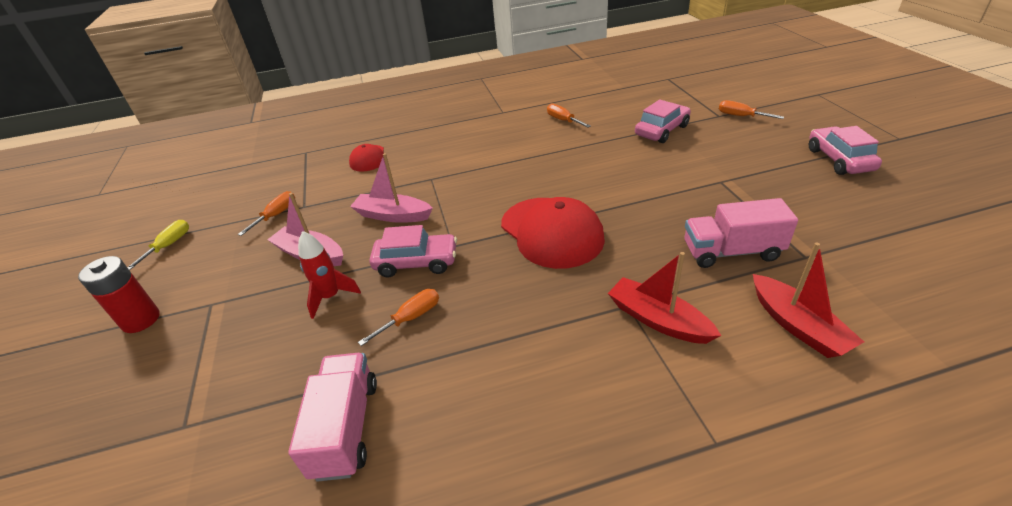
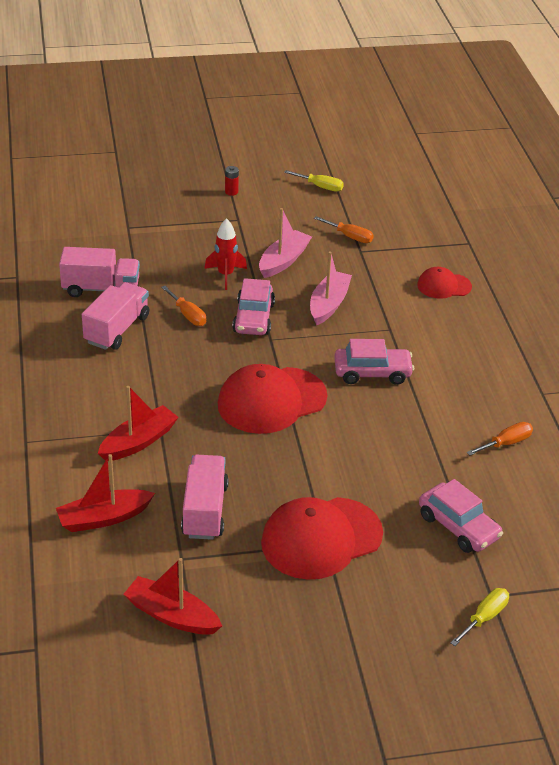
camera: 90 degrees right, 0 degrees up
red battery [78,256,160,333] -> red battery [225,166,239,196], size x0.51
orange screwdriver [719,100,784,119] -> yellow screwdriver [450,588,509,646]
pink car [809,126,882,175] -> pink car moved to [334,339,414,385]
none -> pink truck [82,282,149,350]
none -> red boat [123,558,222,635]
none -> red cap [261,497,383,580]

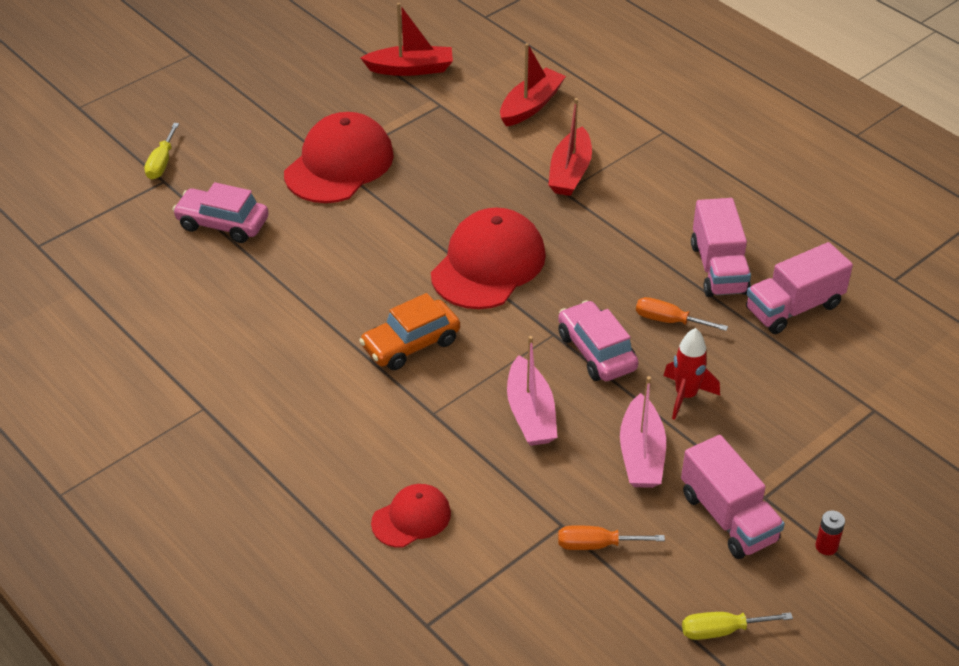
camera: 150 degrees right, 5 degrees up
pink truck [181,455,229,540] -> pink truck moved to [681,435,785,559]
pink car [334,339,414,385] -> orange car [359,293,460,370]
orange screwdriver [466,422,533,456] -> none

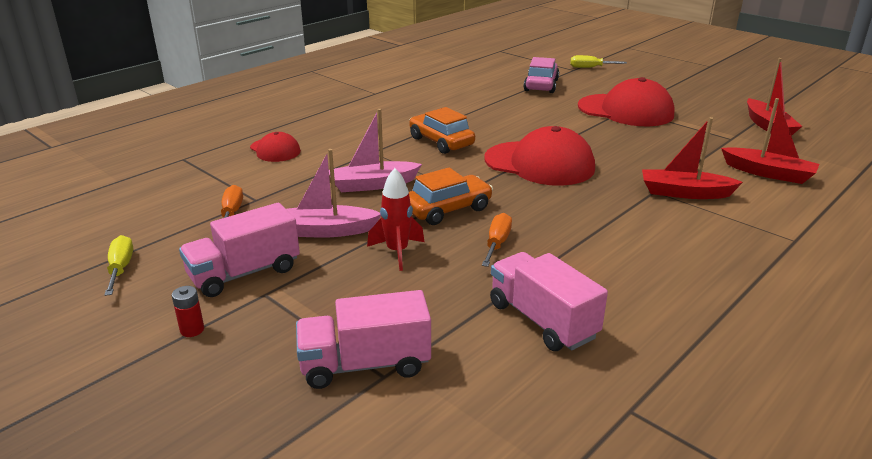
camera: 85 degrees right, 15 degrees down
pink car [558,300,638,381] -> orange car [409,168,493,225]
pink truck [691,198,751,297] -> pink truck moved to [296,290,431,389]

